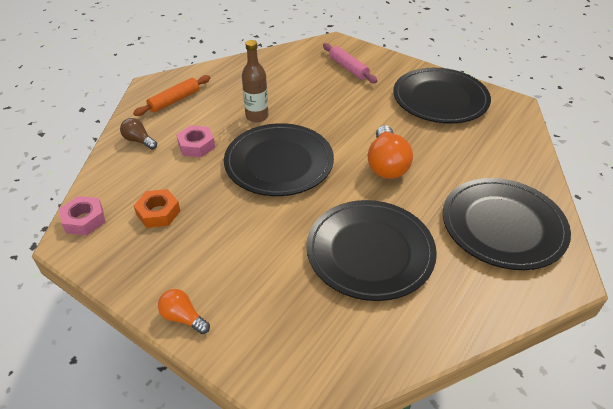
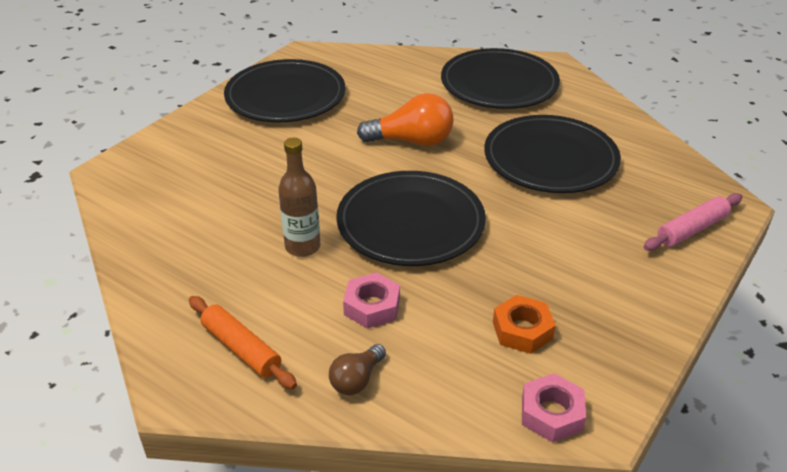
camera: 90 degrees left, 5 degrees down
orange light bulb [158,289,210,334] -> none
pink rolling pin [323,43,377,83] -> pink rolling pin moved to [644,193,742,251]

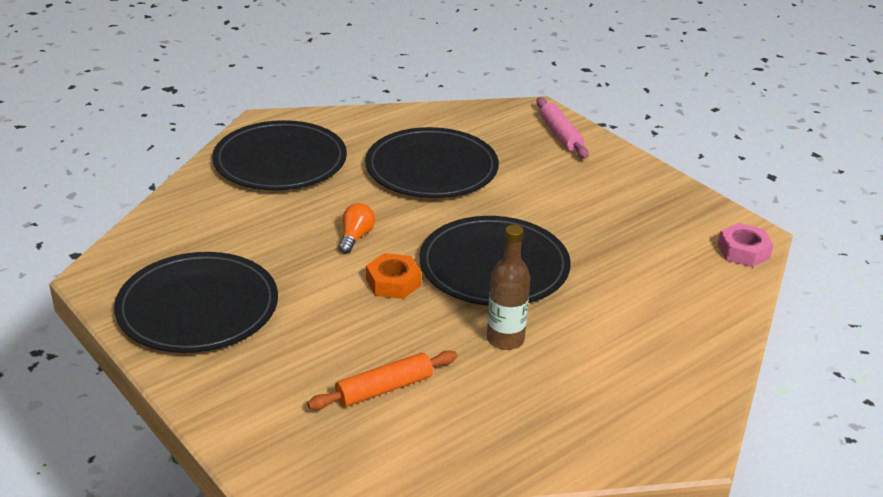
camera: 75 degrees left, 5 degrees down
orange rolling pin [189,296,297,389] -> orange rolling pin moved to [307,350,457,410]
brown light bulb [329,344,386,395] -> none
pink nut [343,272,400,329] -> none
orange light bulb [357,93,454,146] -> orange light bulb [339,203,375,254], size x0.56
orange nut [493,295,556,354] -> orange nut moved to [366,253,421,299]

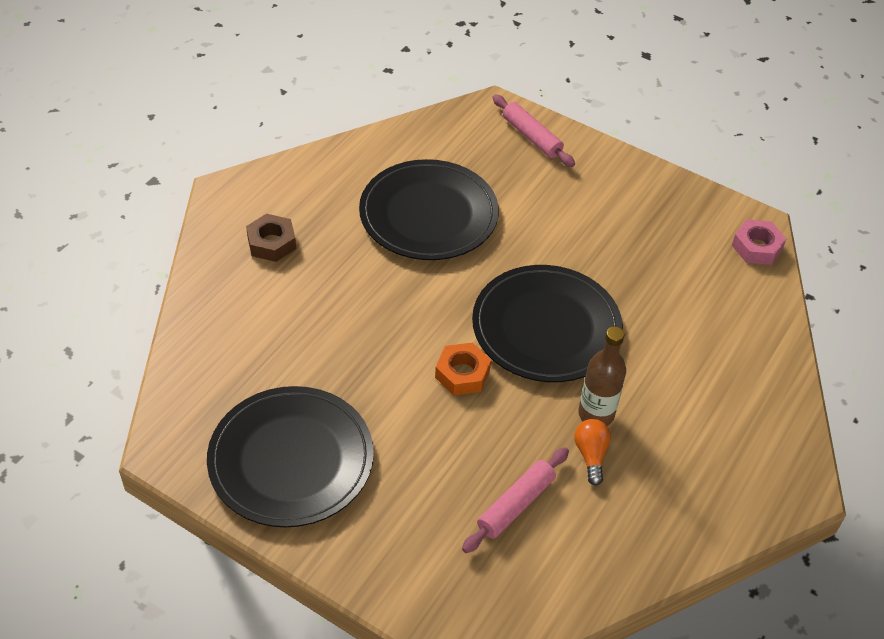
camera: 20 degrees left, 15 degrees up
black plate [212,120,347,190] -> brown nut [246,214,296,262]
orange rolling pin [307,350,457,410] -> pink rolling pin [462,447,569,553]
orange light bulb [339,203,375,254] -> orange light bulb moved to [574,419,611,486]

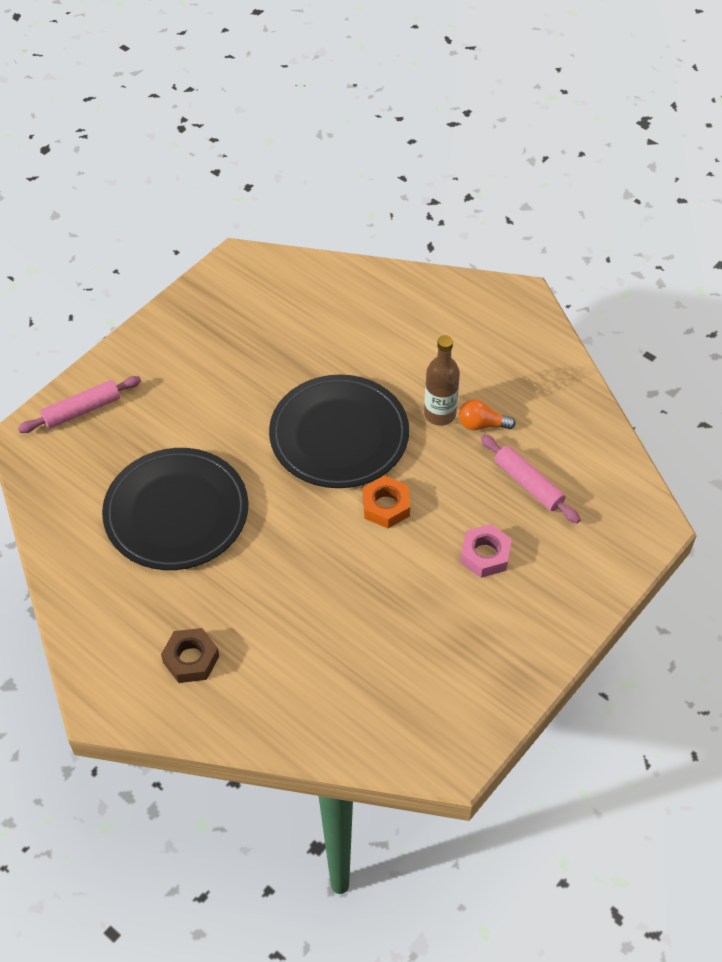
camera: 80 degrees left, 5 degrees up
black plate [207,386,374,527] -> none
pink nut [732,219,787,265] -> pink nut moved to [460,524,512,578]

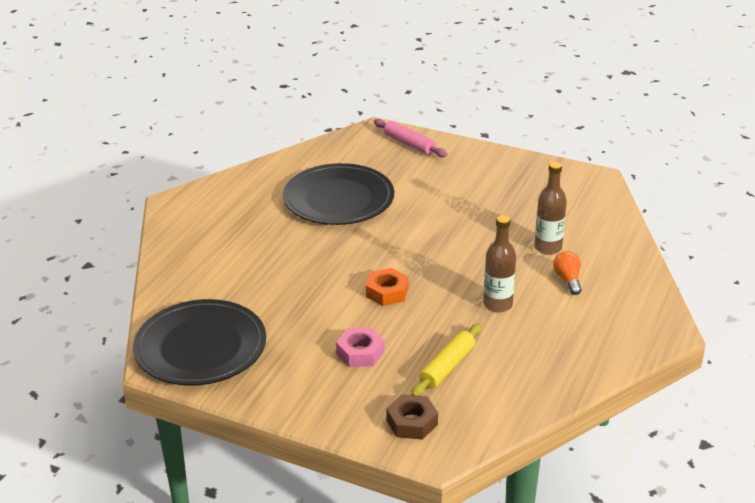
camera: 75 degrees right, 20 degrees down
brown nut [161,628,219,683] -> brown nut moved to [386,394,438,440]
black plate [269,374,409,488] -> black plate moved to [133,299,266,386]
orange light bulb [459,399,516,430] -> orange light bulb moved to [553,251,582,295]
pink rolling pin [481,435,581,523] -> yellow rolling pin [411,323,482,396]
none -> brown bottle [535,162,567,255]

